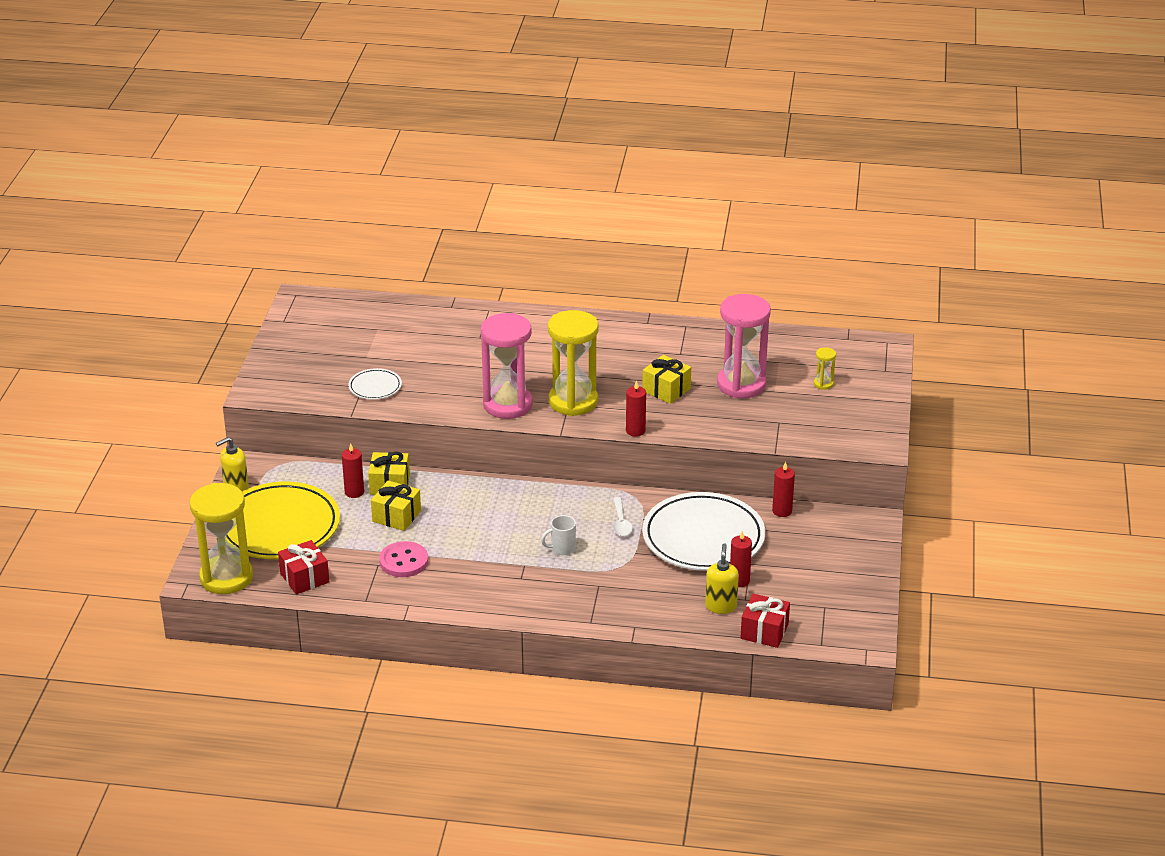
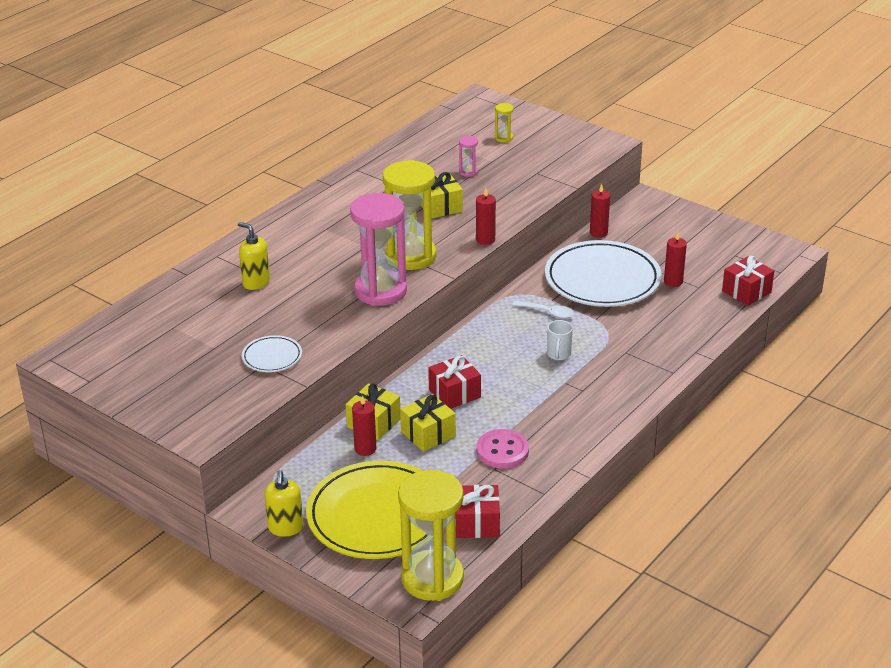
camera: 60 degrees left, 0 degrees up
yellow soap dispenser [705,543,739,614] -> yellow soap dispenser moved to [238,222,270,290]
pink hourglass [717,294,771,398] -> pink hourglass [459,136,478,177], size x0.41
none -> red gift [428,355,481,409]

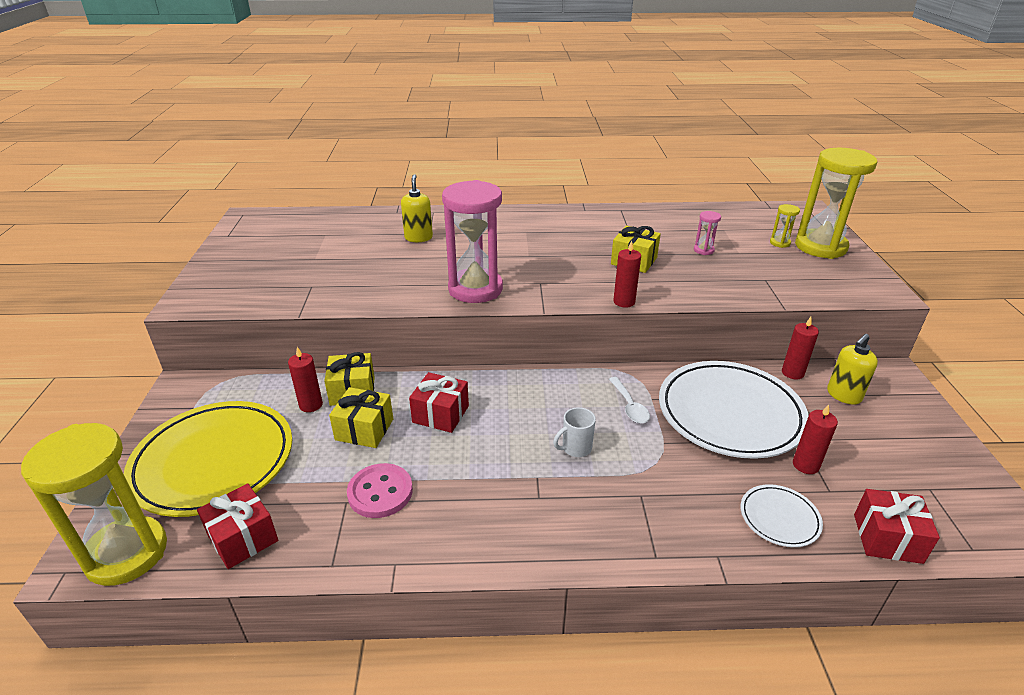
camera: 50 degrees right, 0 degrees up
white plate [242,335,302,372] -> white plate moved to [741,484,823,547]
yellow soap dispenser [264,470,303,537] -> yellow soap dispenser moved to [827,334,878,405]
yellow hourglass [383,160,436,270] -> yellow hourglass moved to [795,148,877,259]

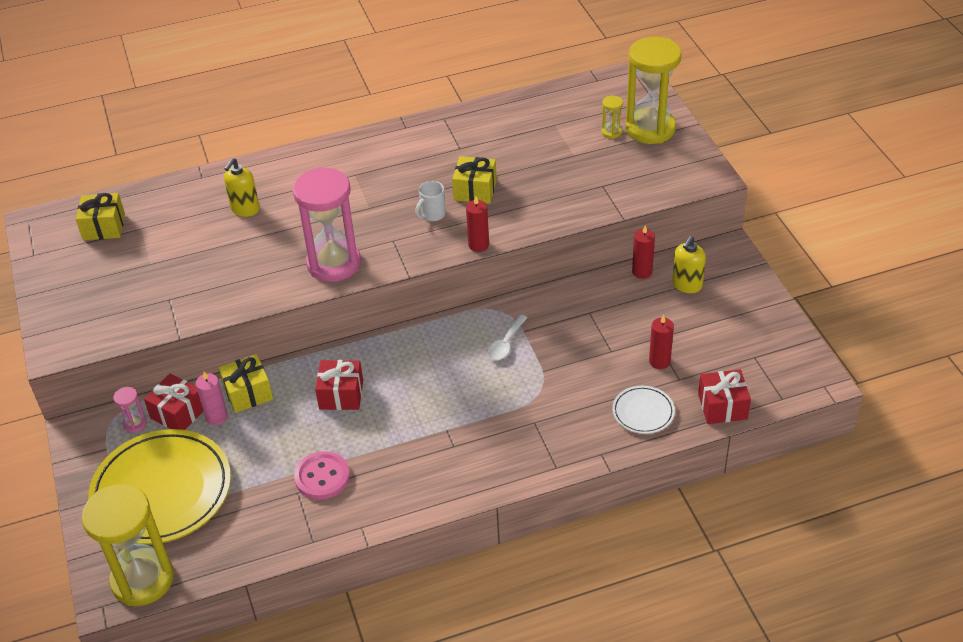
camera: 15 degrees left, 10 degrees up
red gift [197,484,278,569] -> red gift moved to [144,374,203,430]
red candle [288,347,323,412] -> pink candle [196,372,228,425]
yellow gift [329,387,393,448] -> yellow gift moved to [76,193,125,240]
yellow soap dispenser [401,174,433,242] -> yellow soap dispenser turned 135 degrees counterclockwise [224,158,260,217]
white mug [553,407,596,457] -> white mug moved to [415,181,446,221]
white spoon [609,377,650,423] -> white spoon turned 60 degrees clockwise [488,314,527,360]
white plate [659,361,809,459] -> none
pink hourglass [694,211,721,255] -> pink hourglass moved to [113,387,147,433]

